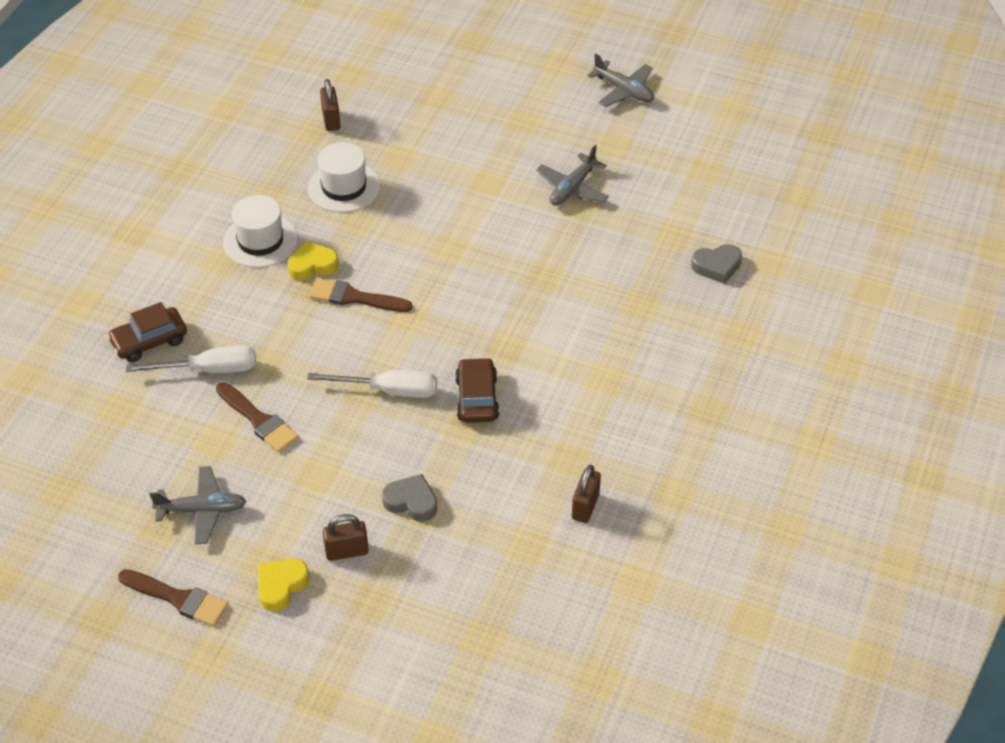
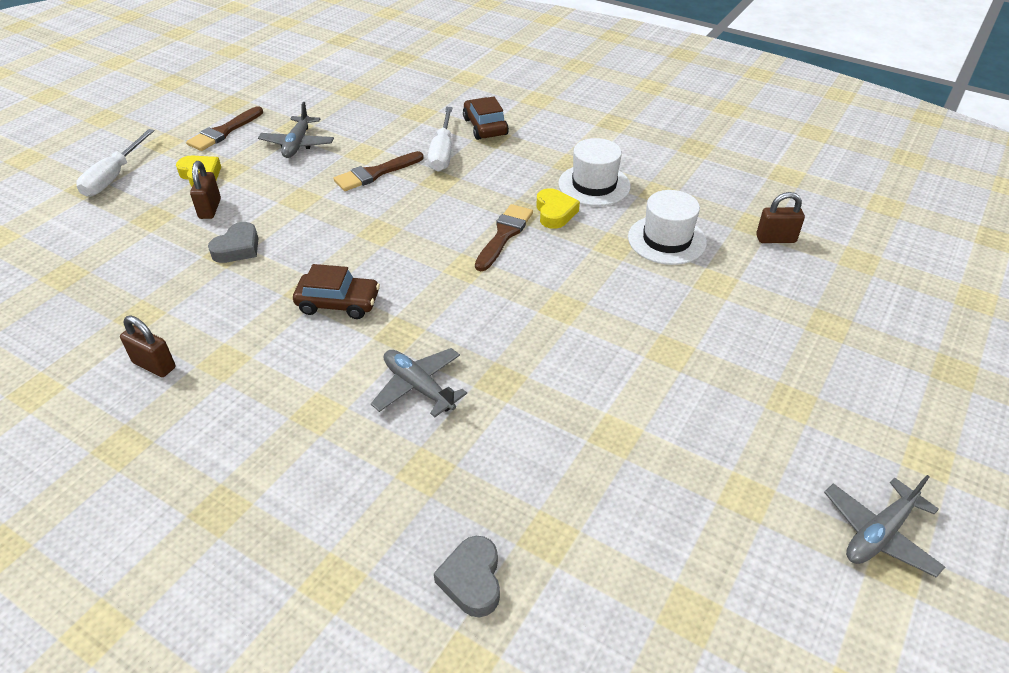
camera: 100 degrees right, 5 degrees down
white screwdriver [307,370,437,398] -> white screwdriver moved to [76,129,155,197]
grey plane [536,145,609,205] -> grey plane moved to [371,348,467,417]

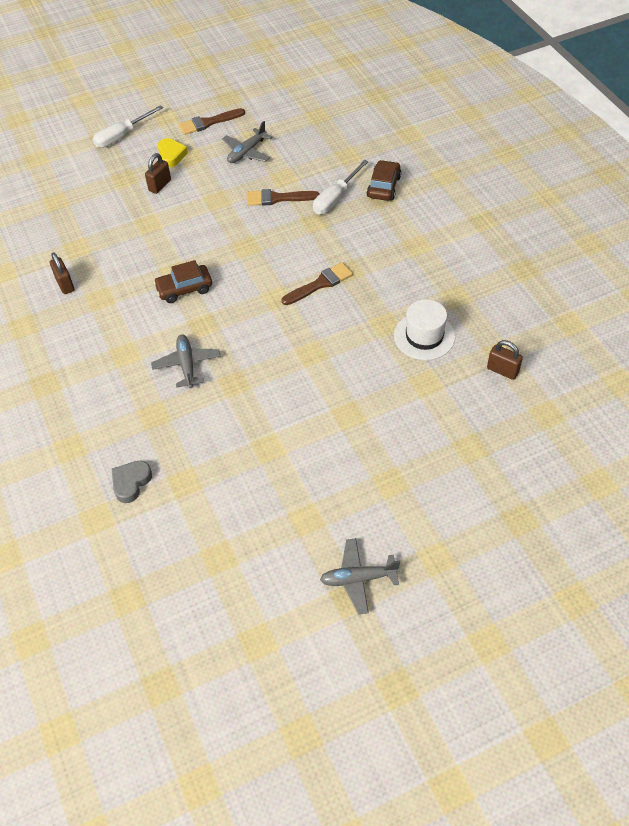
camera: 35 degrees right, 10 degrees up
grey heart [208,222,259,263] -> none
brown car [293,264,380,319] -> brown car turned 120 degrees clockwise [153,260,212,303]
yellow heart [536,188,580,229] -> none
white hat [558,138,631,206] -> none

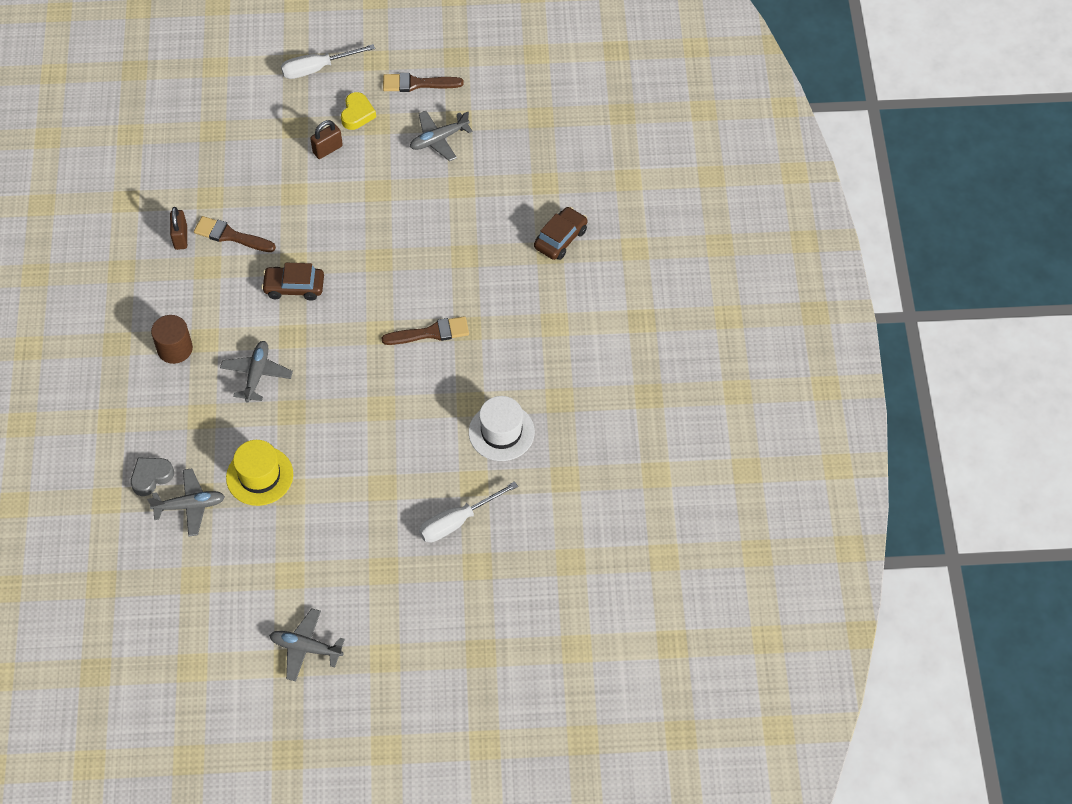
camera: 20 degrees right, 5 degrees up
brown brush [247,189,320,206] -> brown brush moved to [194,216,276,252]
white screwdriver [313,160,368,214] -> white screwdriver moved to [419,481,518,543]
brown padlock [487,340,523,380] -> none
none -> grey plane [147,468,225,537]
none -> brown cylinder [151,315,193,364]
none -> yellow hat [226,440,293,506]

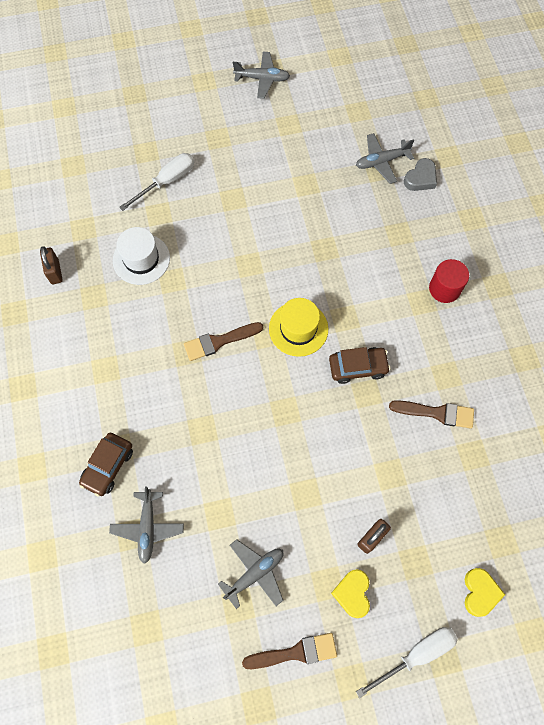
camera: 170 degrees right, 10 degrees up
brown cylinder [151,315,193,364] -> red cylinder [429,259,469,303]
brown padlock [170,207,187,250] -> brown padlock moved to [40,246,63,284]
grey plane [220,341,293,402] -> grey plane moved to [109,486,184,564]
yellow hat [226,440,293,506] -> yellow hat moved to [269,298,328,357]
none -> yellow heart [465,568,505,617]

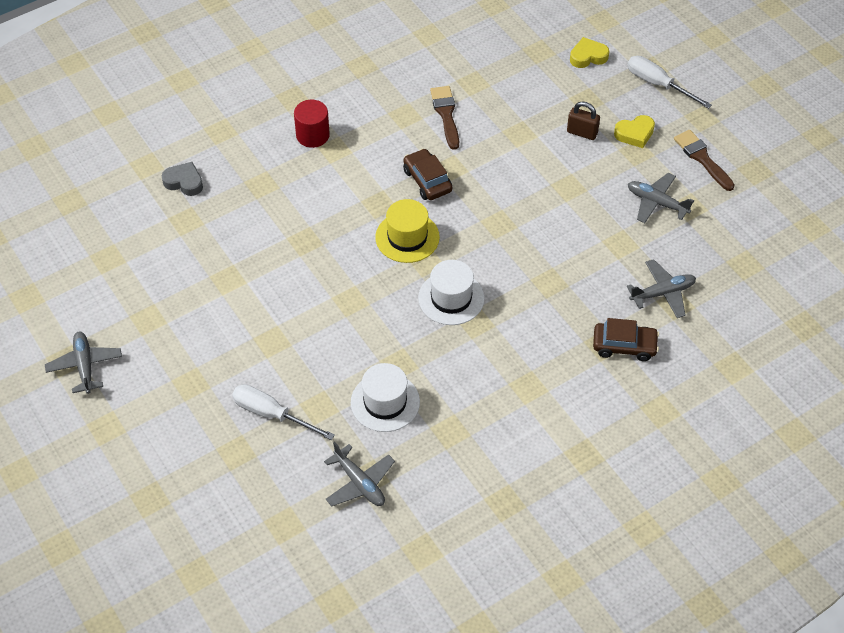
camera: 110 degrees left, 15 degrees down
brown padlock [40,246,63,284] -> none
brown brush [184,322,263,361] -> white hat [418,260,485,325]
grey plane [356,133,414,184] -> grey plane moved to [324,442,395,506]

